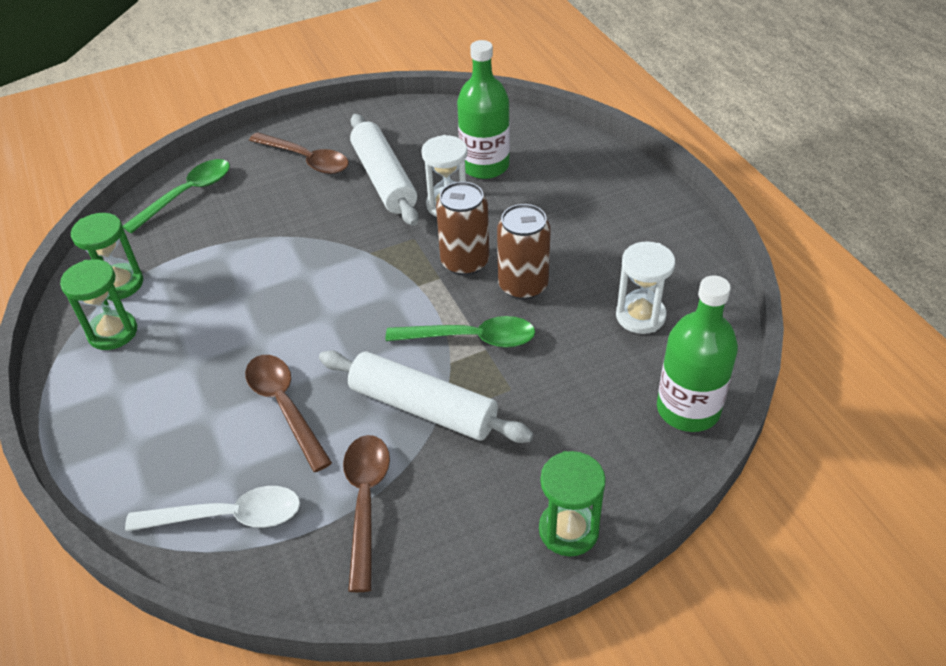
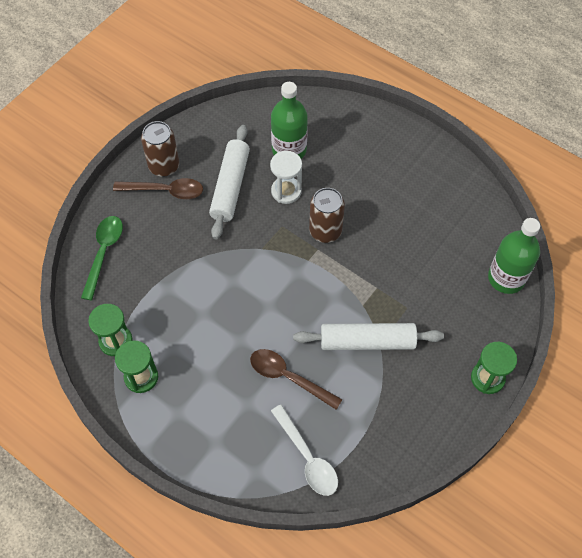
camera: 30 degrees left, 15 degrees up
white spoon [125,486,300,531] -> white spoon turned 90 degrees clockwise [271,404,338,496]
brown spoon [343,435,390,592] -> none
white rolling pin [350,114,419,226] -> white rolling pin turned 60 degrees clockwise [209,125,250,240]
green spoon [385,316,535,348] -> none
brown can [497,204,551,300] -> brown can moved to [141,121,179,177]
white hourglass [616,241,675,334] -> none

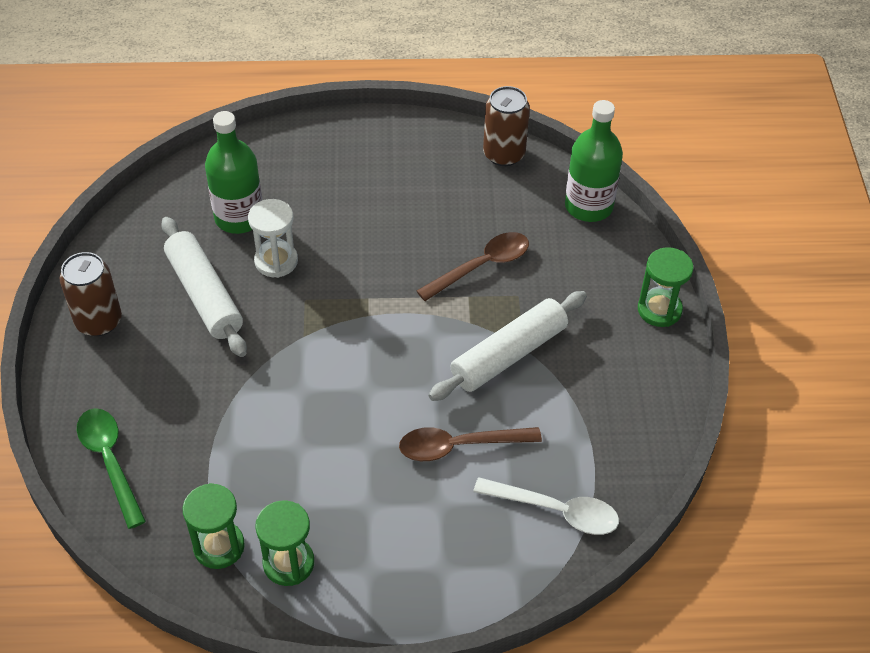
camera: 40 degrees left, 10 degrees down
brown spoon [113,178,203,199] -> brown spoon moved to [417,232,529,301]
brown can [309,188,345,243] -> brown can moved to [483,86,530,166]

